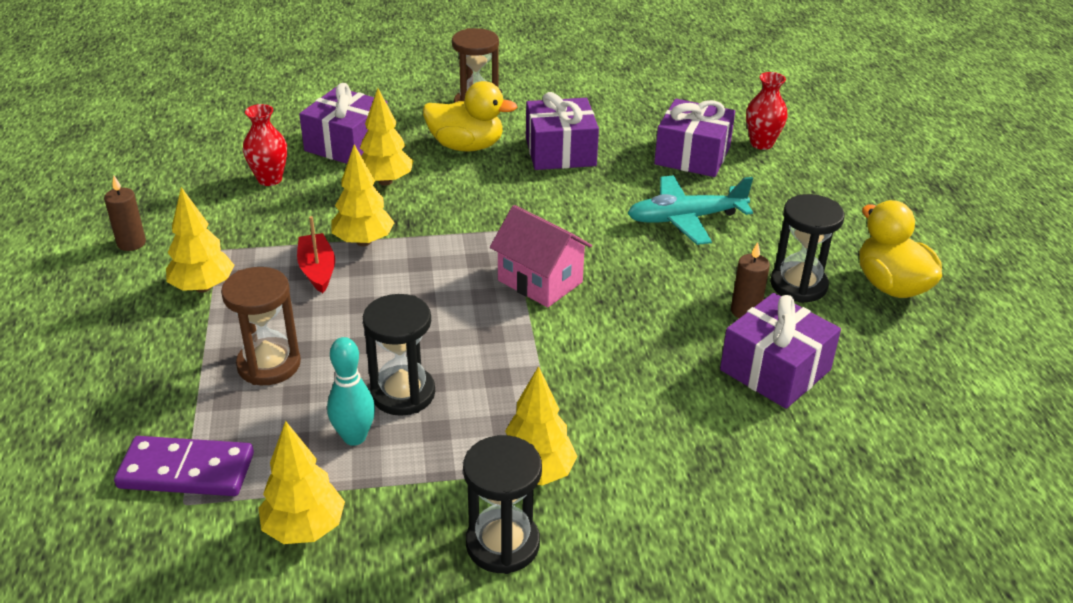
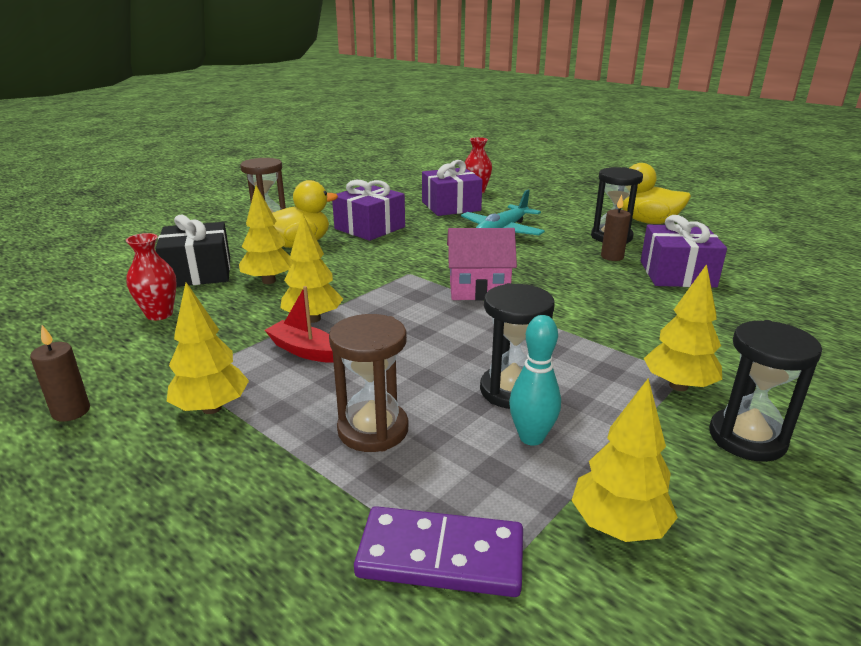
camera: 40 degrees left, 10 degrees down
purple domino [114,436,254,496] -> purple domino turned 45 degrees clockwise [354,506,523,597]
purple gift [299,83,388,164] -> black gift [155,214,230,287]

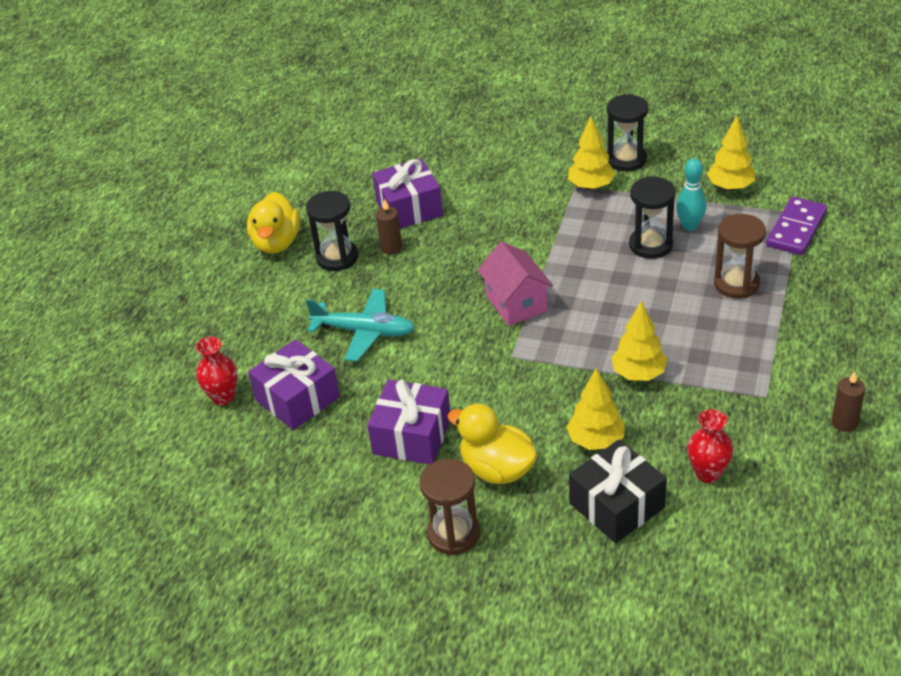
camera: 110 degrees left, 15 degrees up
yellow tree [167,282,249,414] -> none
red boat [265,286,333,363] -> none
purple domino [354,506,523,597] -> purple domino turned 45 degrees clockwise [766,196,827,255]

